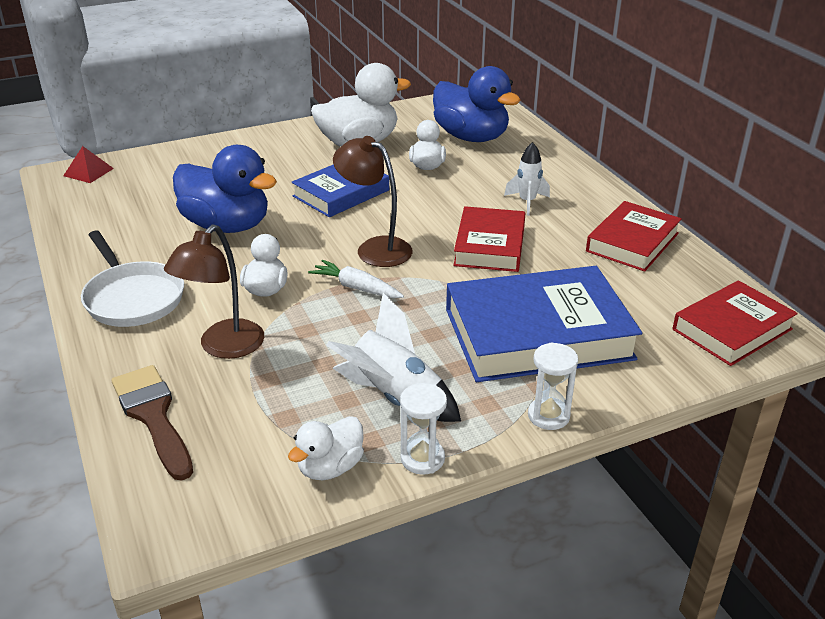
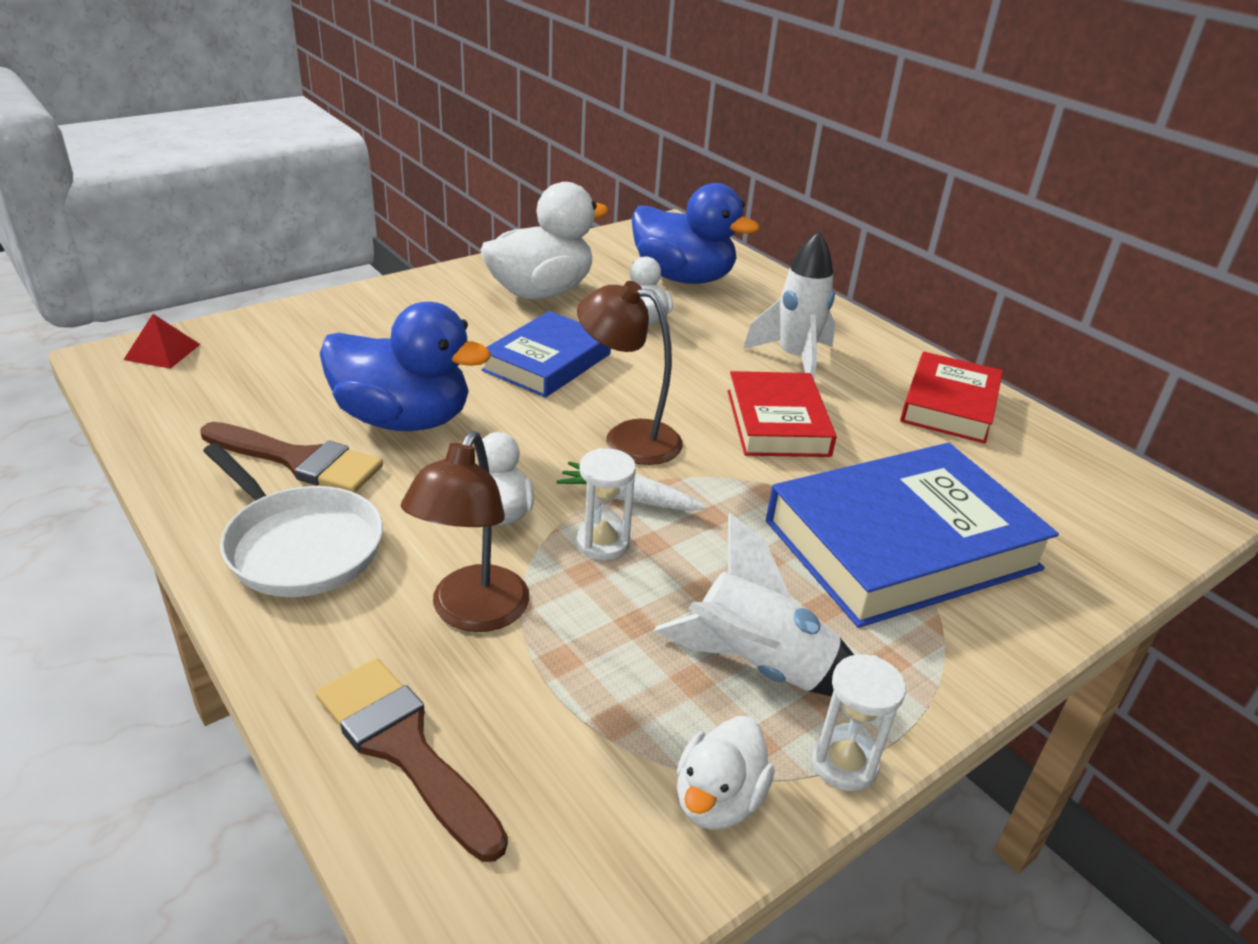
camera: 15 degrees left, 0 degrees up
white rocket [504,142,550,216] -> white rocket [743,231,835,379], size x1.56
white hourglass [528,342,578,430] -> white hourglass moved to [576,448,636,560]
red book [673,280,798,366] -> none
none -> brown brush [201,422,383,493]

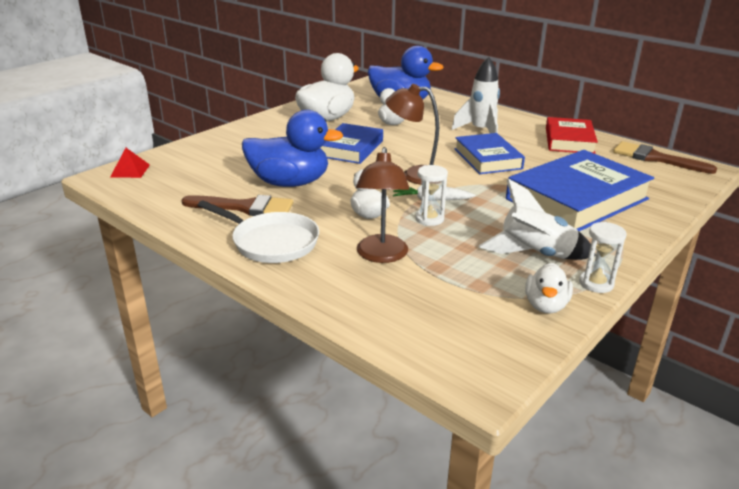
camera: 10 degrees left, 5 degrees down
brown brush [316,658,508,862] -> brown brush moved to [613,141,717,174]
red book [728,371,837,457] -> blue book [454,133,525,174]

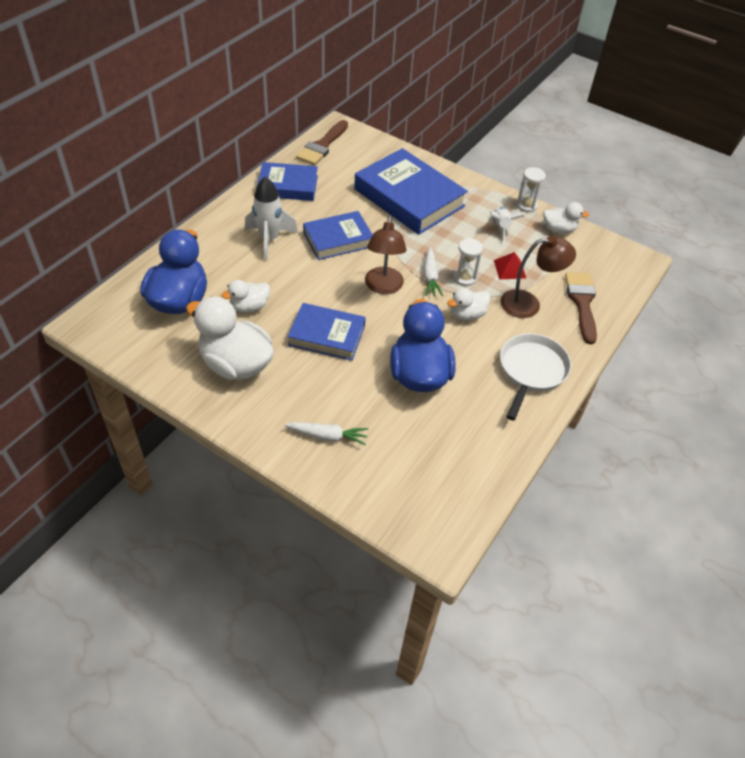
camera: 100 degrees left, 20 degrees up
red pyramid [110,148,150,178] -> red pyramid moved to [494,252,526,279]
brown brush [182,195,293,216] -> brown brush moved to [565,272,597,344]
white rocket [479,179,596,260] -> white rocket [490,207,524,243], size x0.64
red book [546,117,598,154] -> blue book [257,162,318,201]
none -> white carrot [285,422,369,446]

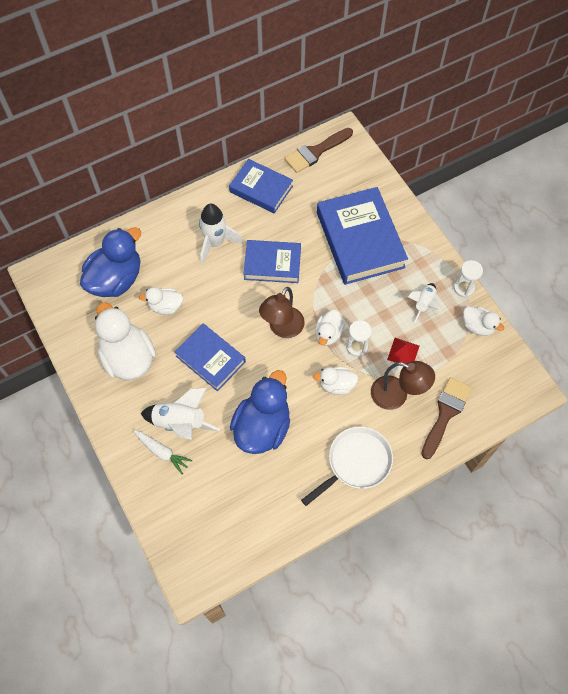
camera: 30 degrees right, 15 degrees up
white carrot [424,247,443,296] -> white duck [315,310,344,346]
none -> white rocket [140,388,220,440]

